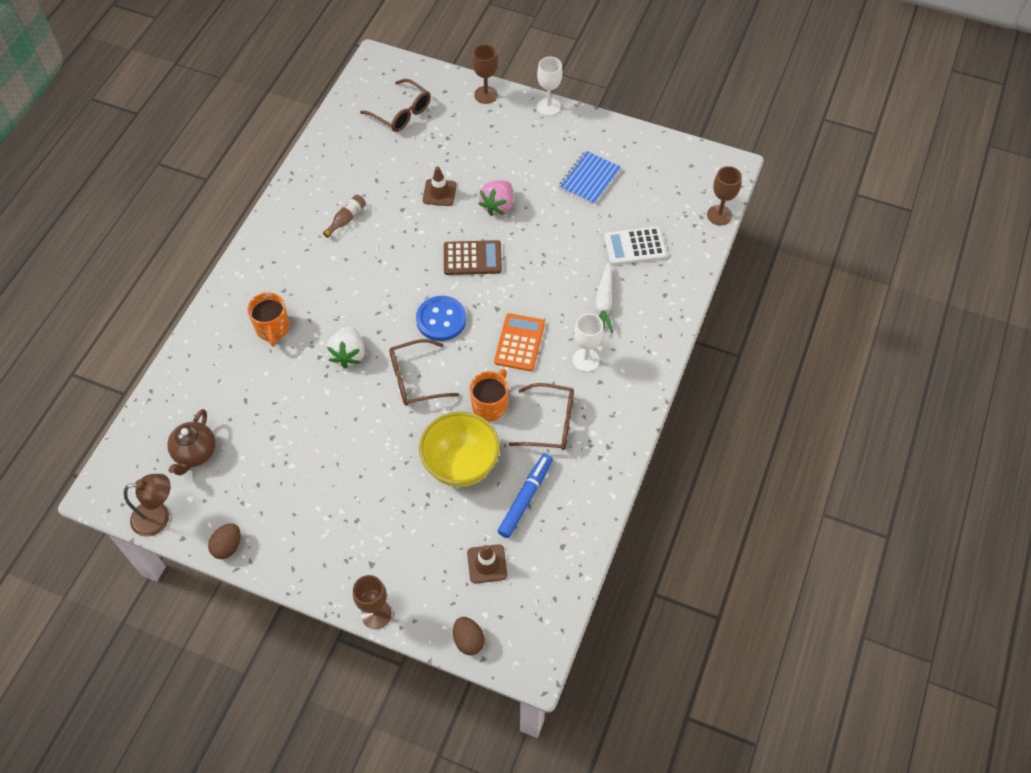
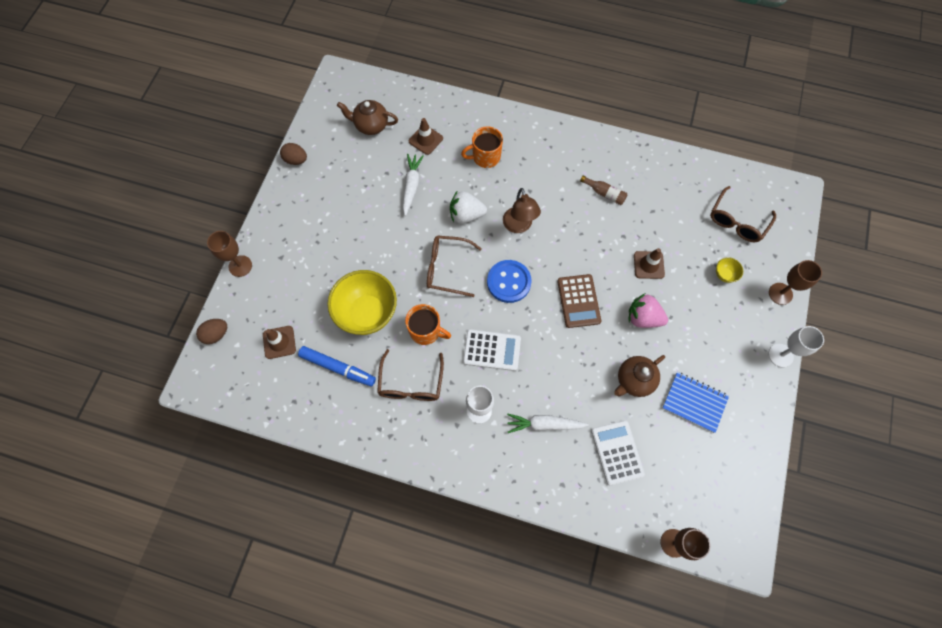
camera: 85 degrees right, 10 degrees up
brown lamp [123,474,171,536] -> brown lamp moved to [503,188,541,233]
brown glasses [389,339,459,406] -> brown glasses turned 60 degrees counterclockwise [427,235,482,297]
orange calculator [494,313,545,371] -> white calculator [463,329,521,371]
none -> white carrot [403,154,424,216]
none -> brown traffic cone [409,118,443,155]
none -> brown teapot [614,355,665,397]
none -> yellow bowl [716,257,743,283]

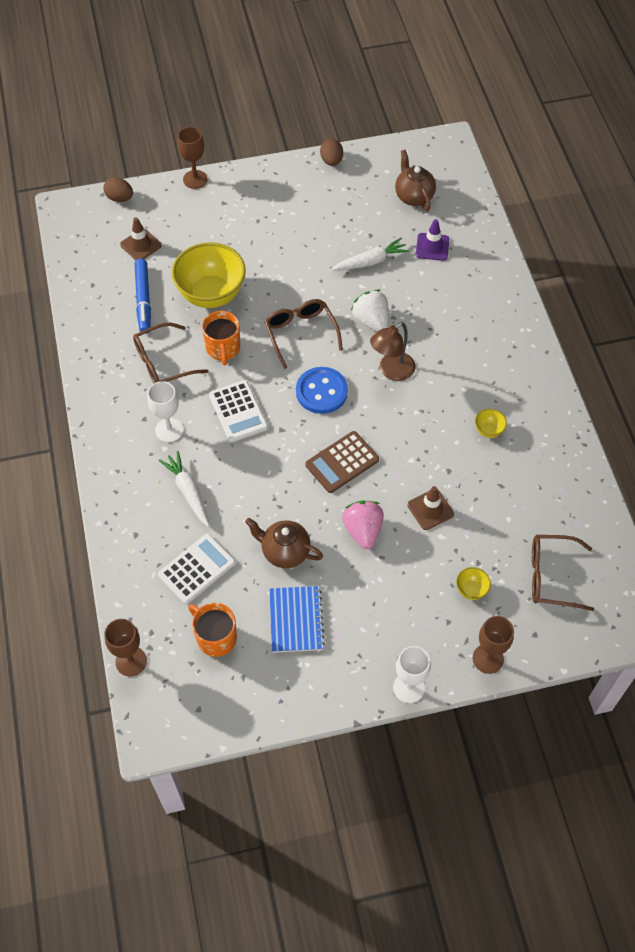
camera: 60 degrees right, 10 degrees down
brown traffic cone [409,118,443,155] -> purple traffic cone [416,219,449,261]
orange mug [461,126,503,168] -> orange mug moved to [188,603,237,657]
brown bottle [580,175,627,205] -> yellow bowl [475,409,507,438]

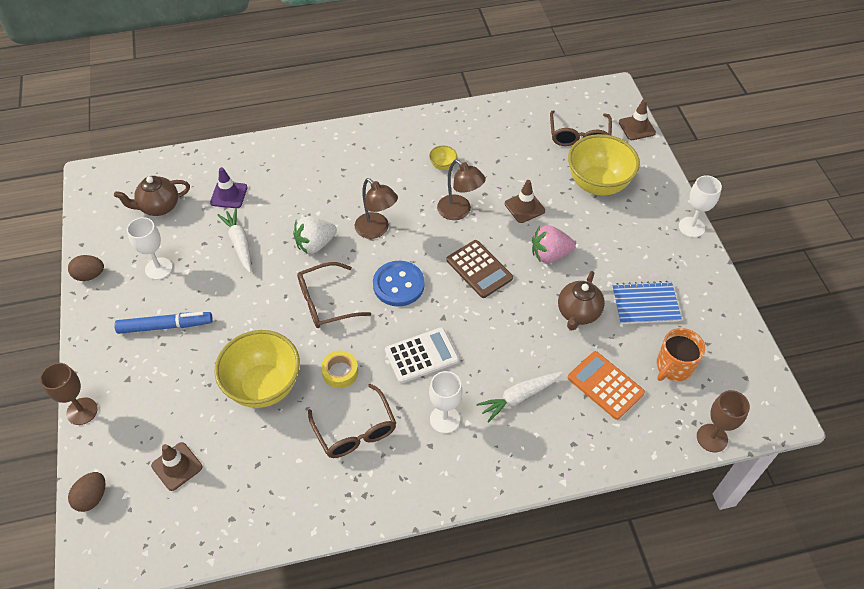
camera: 90 degrees left, 5 degrees down
blue marker [134,259,151,334] -> blue marker moved to [114,312,213,334]
white calculator [158,534,236,604] -> orange calculator [568,351,645,420]
orange mug [202,311,240,366] -> yellow tape [321,350,358,388]
yellow bowl [456,567,491,600] -> yellow bowl [568,134,640,196], size x2.43
brown goblet [473,616,514,674] -> none
none -> white goblet [127,217,173,280]
none -> brown lamp [437,160,486,220]
none -> brown traffic cone [619,99,656,140]

